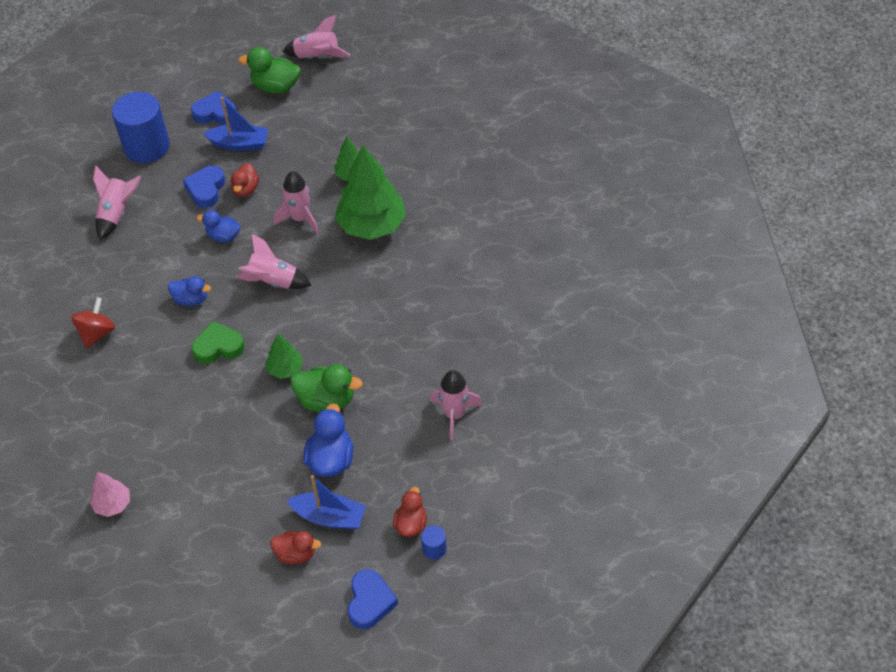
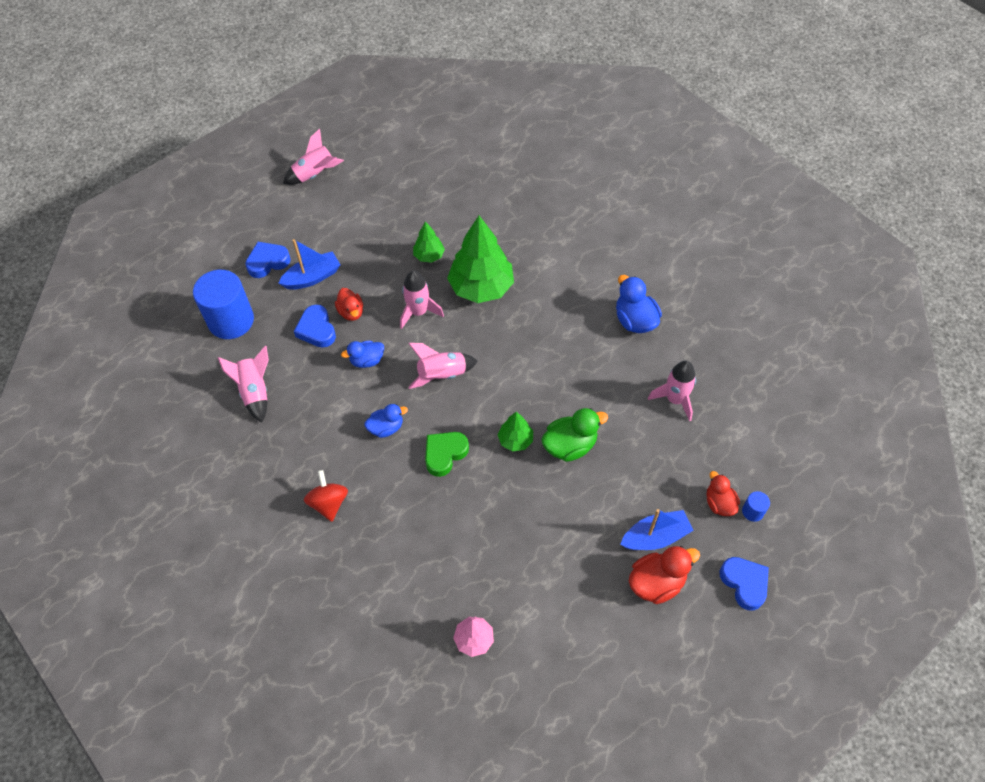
camera: 35 degrees left, 5 degrees up
green duck [238,47,300,93] -> none
red duck [270,531,321,564] -> red duck [629,546,700,604], size x1.52
blue duck [303,403,354,477] -> blue duck moved to [616,275,662,333]

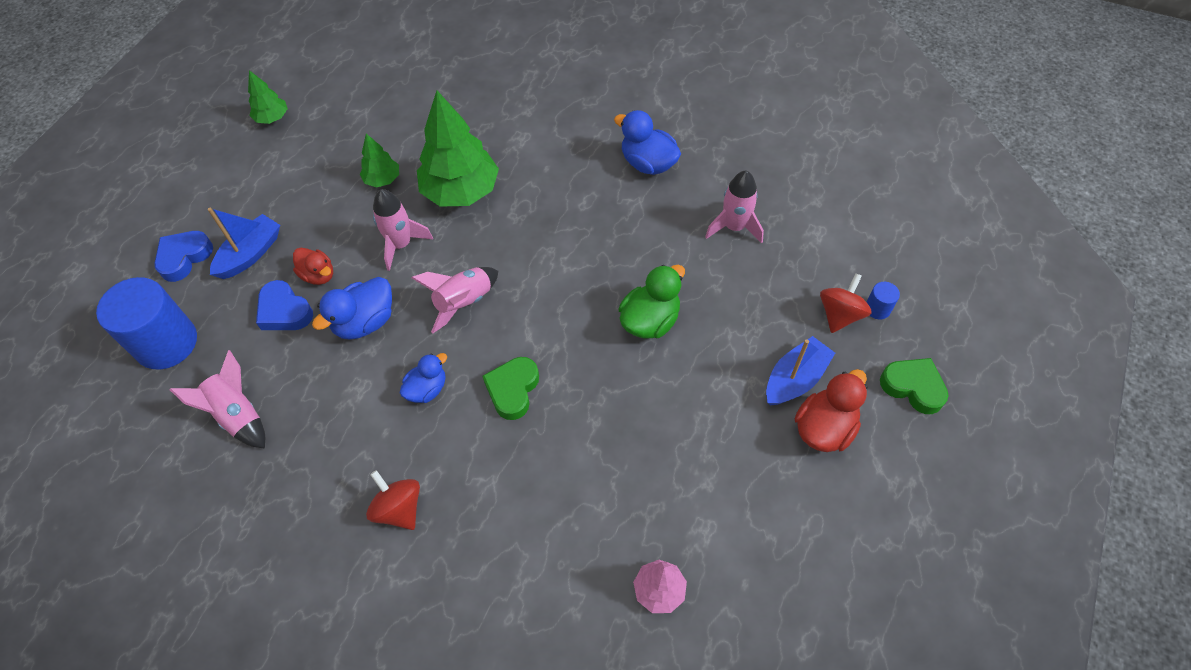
camera: 25 degrees left, 0 degrees up
pink rocket [283,129,344,185] -> none
blue duck [341,341,384,368] -> blue duck [312,277,392,340], size x1.52
green tree [498,412,533,452] -> green tree moved to [248,70,288,124]
red duck [706,471,740,516] -> red spinning top [820,273,871,333]
blue heart [720,557,769,611] -> green heart [880,358,949,414]

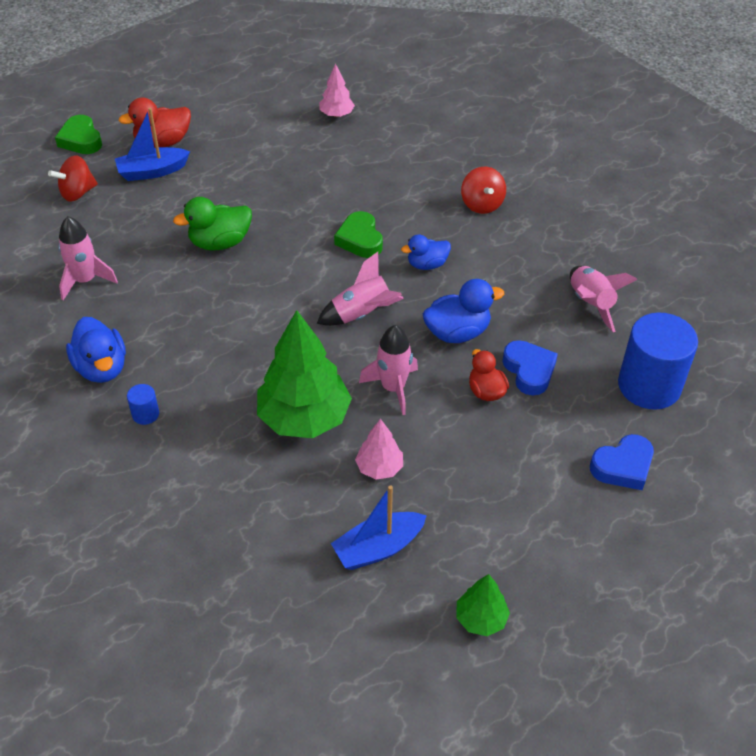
camera: 155 degrees left, 10 degrees down
blue boat [208,208,280,279] -> blue boat moved to [331,485,427,570]
green tree [360,134,399,188] -> pink tree [355,419,403,480]
green heart [482,357,539,420] -> green heart turned 120 degrees clockwise [334,211,383,258]
blue cylinder [867,282,900,320] -> blue cylinder moved to [127,384,159,425]

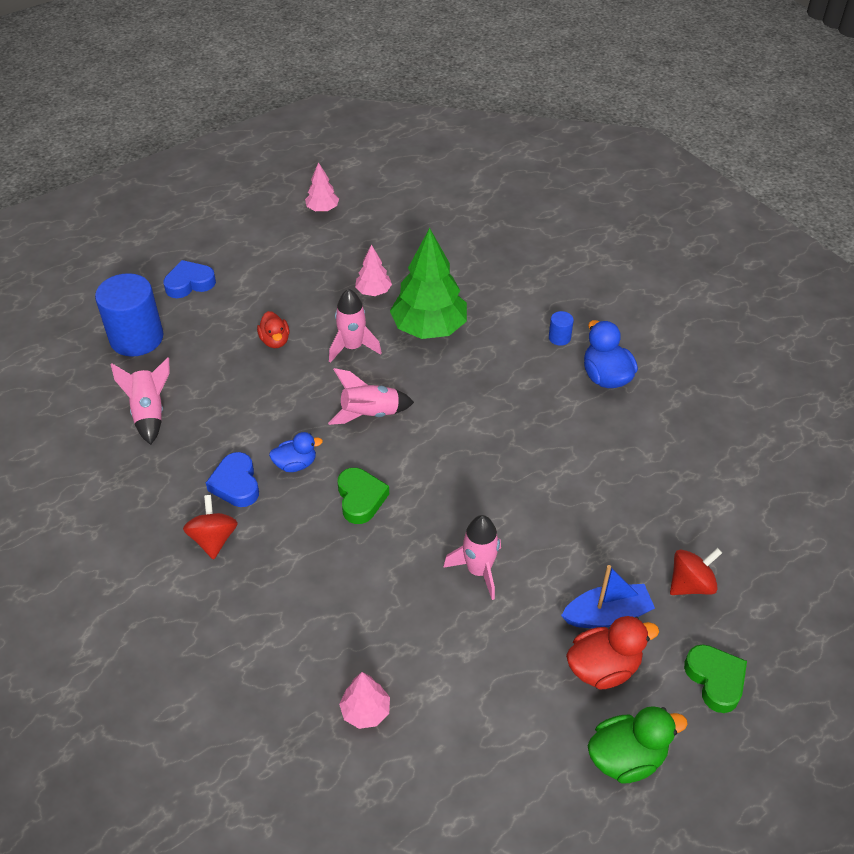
camera: 175 degrees left, 0 degrees up
pink rocket [59,216,118,301] -> pink rocket moved to [443,515,501,600]
green duck [173,197,252,250] -> green duck moved to [588,706,688,784]
blue boat [331,485,427,570] -> none
blue duck [423,279,504,343] -> none
green tree [456,574,510,636] -> pink tree [305,162,339,212]
blue heart [503,340,558,395] -> blue heart moved to [206,452,259,507]

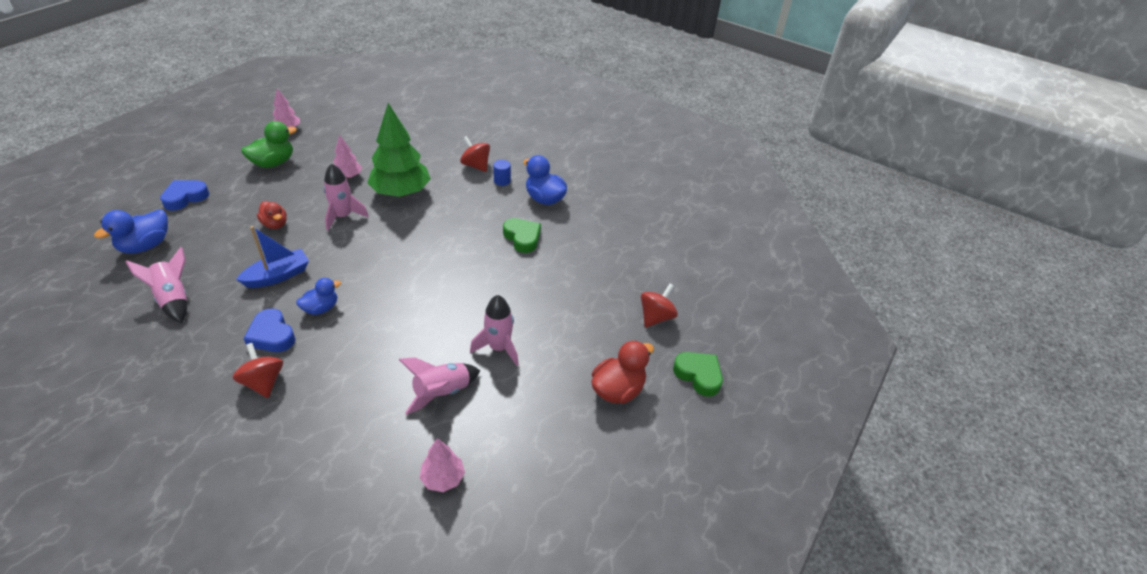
camera: 25 degrees left, 5 degrees down
blue cylinder [95,273,164,357] -> blue duck [94,209,168,254]
pink rocket [328,368,414,425] -> pink rocket moved to [399,357,480,415]
green heart [338,468,389,524] -> green heart moved to [503,218,541,253]
blue boat [561,565,655,628] -> blue boat moved to [236,226,309,288]
green duck [588,706,688,784] -> green duck moved to [241,121,297,168]
none -> red spinning top [460,136,490,172]

